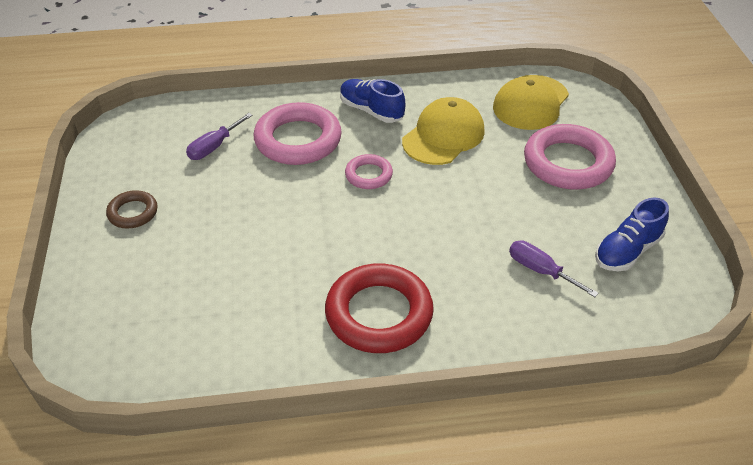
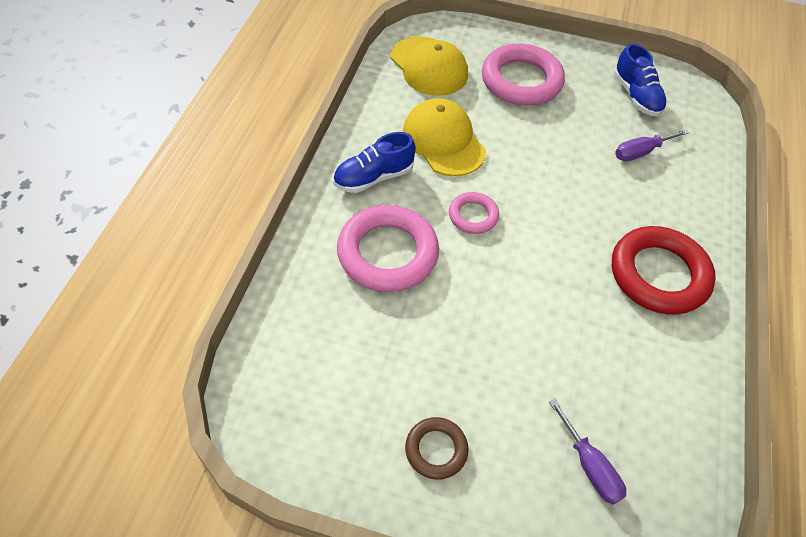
camera: 70 degrees left, 10 degrees up
purple screwdriver [186,113,253,160] -> purple screwdriver moved to [549,399,626,505]

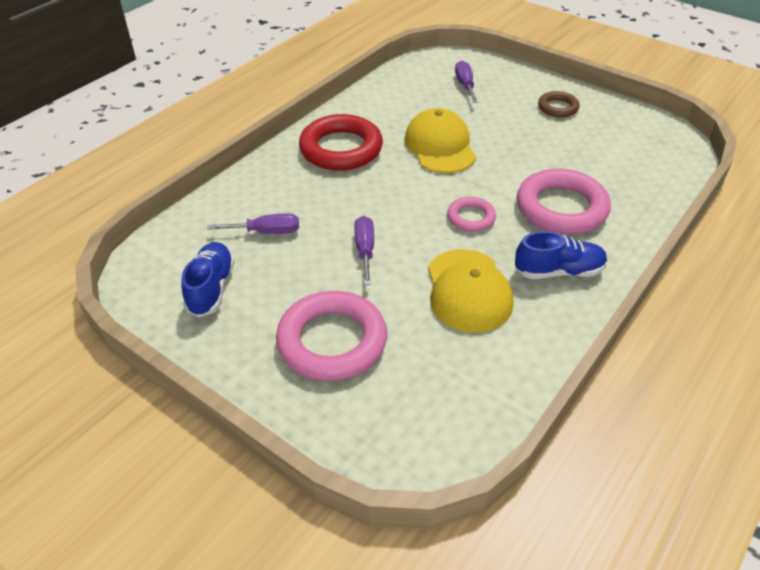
camera: 155 degrees left, 10 degrees down
yellow cap [390,36,468,96] -> yellow cap moved to [404,108,476,173]
none -> purple screwdriver [355,216,374,285]

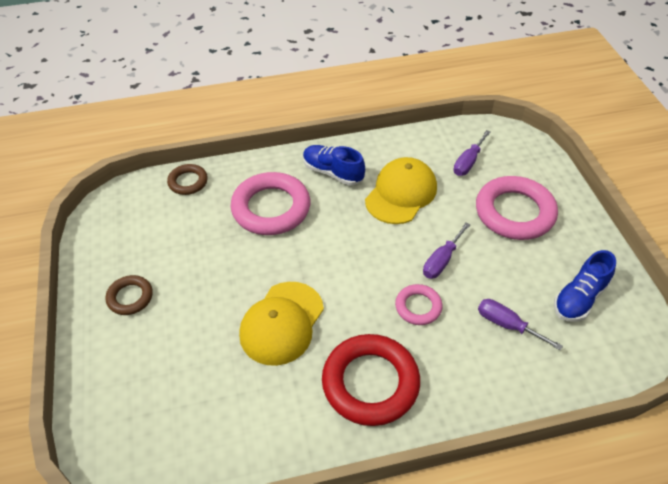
camera: 140 degrees left, 5 degrees up
pink ring [447,197,496,232] -> pink ring moved to [395,284,442,325]
purple screwdriver [455,61,478,103] -> purple screwdriver moved to [453,130,491,176]
none -> brown ring [167,164,208,195]

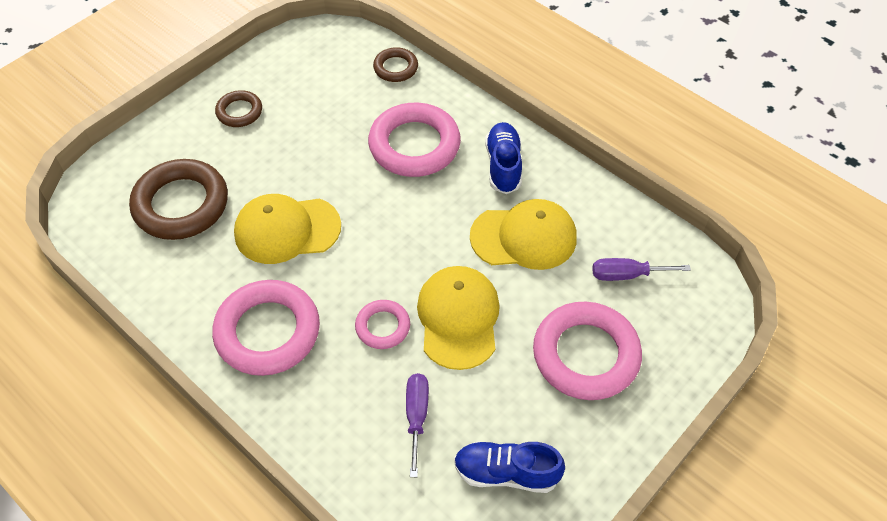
camera: 55 degrees right, 5 degrees up
red ring [322,334,420,426] -> pink ring [212,280,320,376]
purple screwdriver [423,223,470,279] -> yellow cap [417,266,500,370]
none -> brown ring [129,159,228,240]

